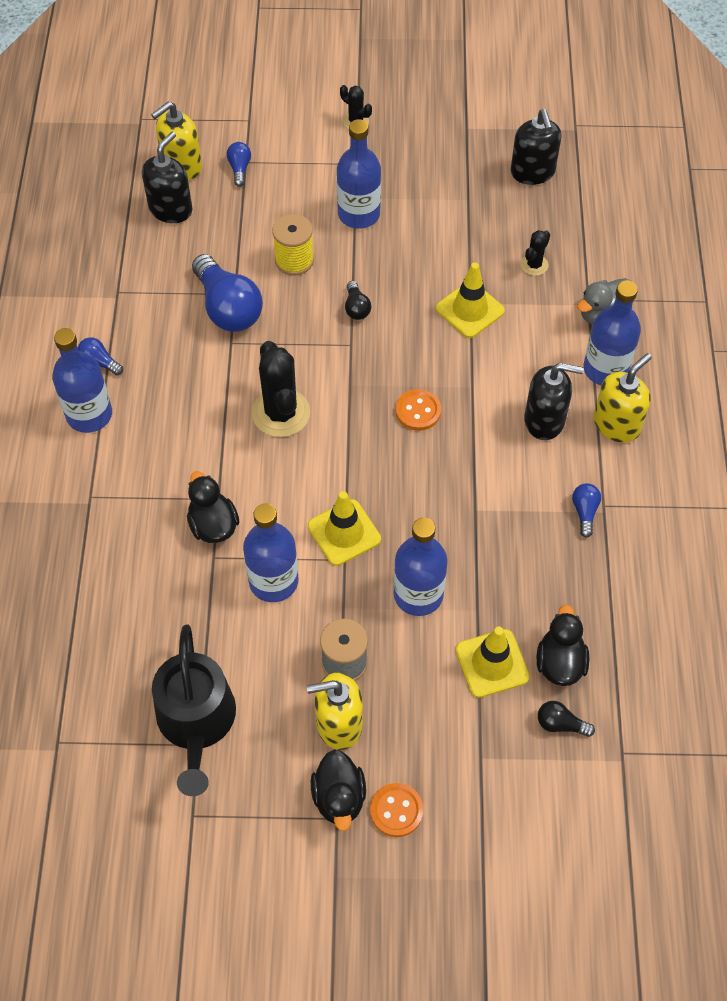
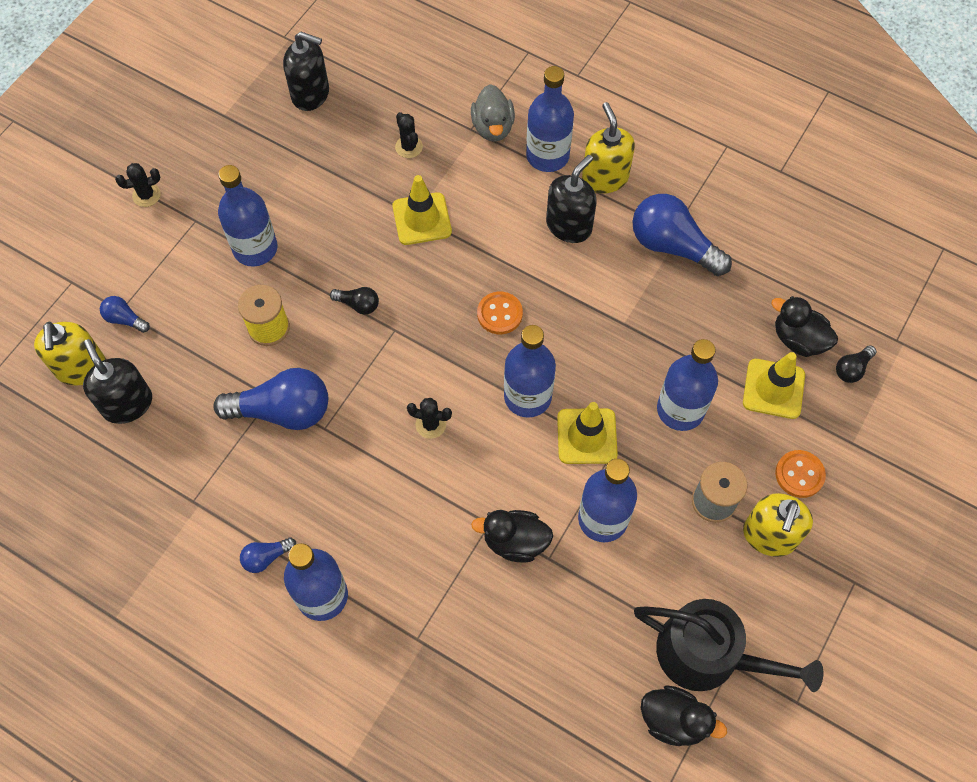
camera: 60 degrees left, 5 degrees up
black cactus [252,341,310,437] -> black cactus [407,398,452,439], size x0.51
black duck [311,749,366,831] -> black duck moved to [641,685,727,746]
orange button [370,783,423,837] -> orange button moved to [775,450,826,498]
blue light bulb [572,483,601,538] -> blue light bulb [633,194,732,276], size x2.14
none -> blue bottle [504,325,556,418]

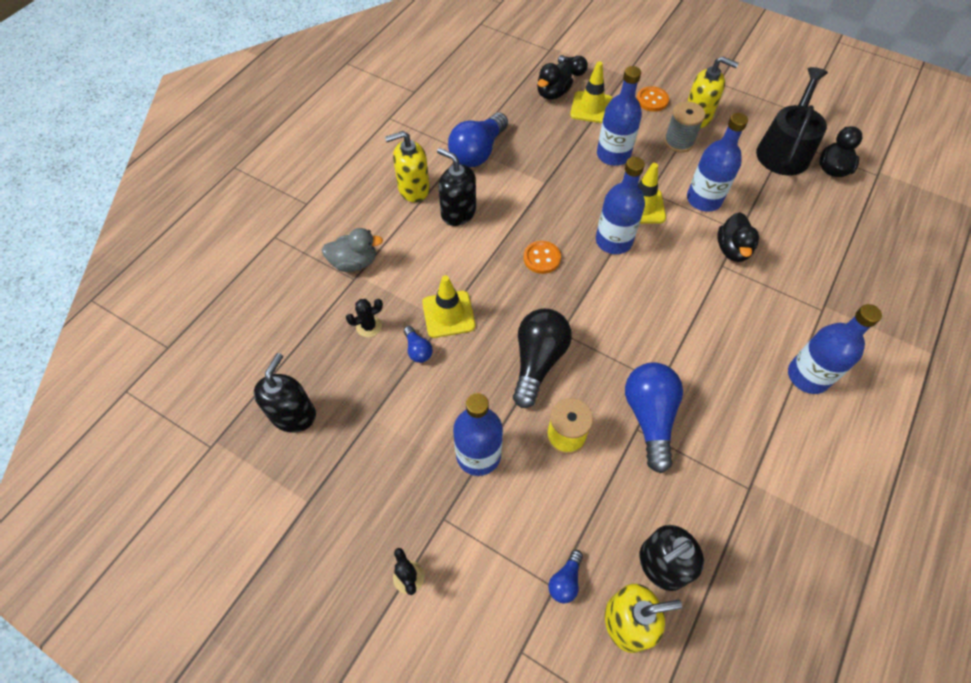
camera: 90 degrees left, 5 degrees down
blue light bulb [240,537,296,573] -> blue light bulb moved to [404,326,433,363]
black light bulb [330,287,379,315] -> black light bulb [513,309,572,408], size x2.14
black cactus [407,398,452,439] -> none
blue bottle [526,66,574,172] -> none

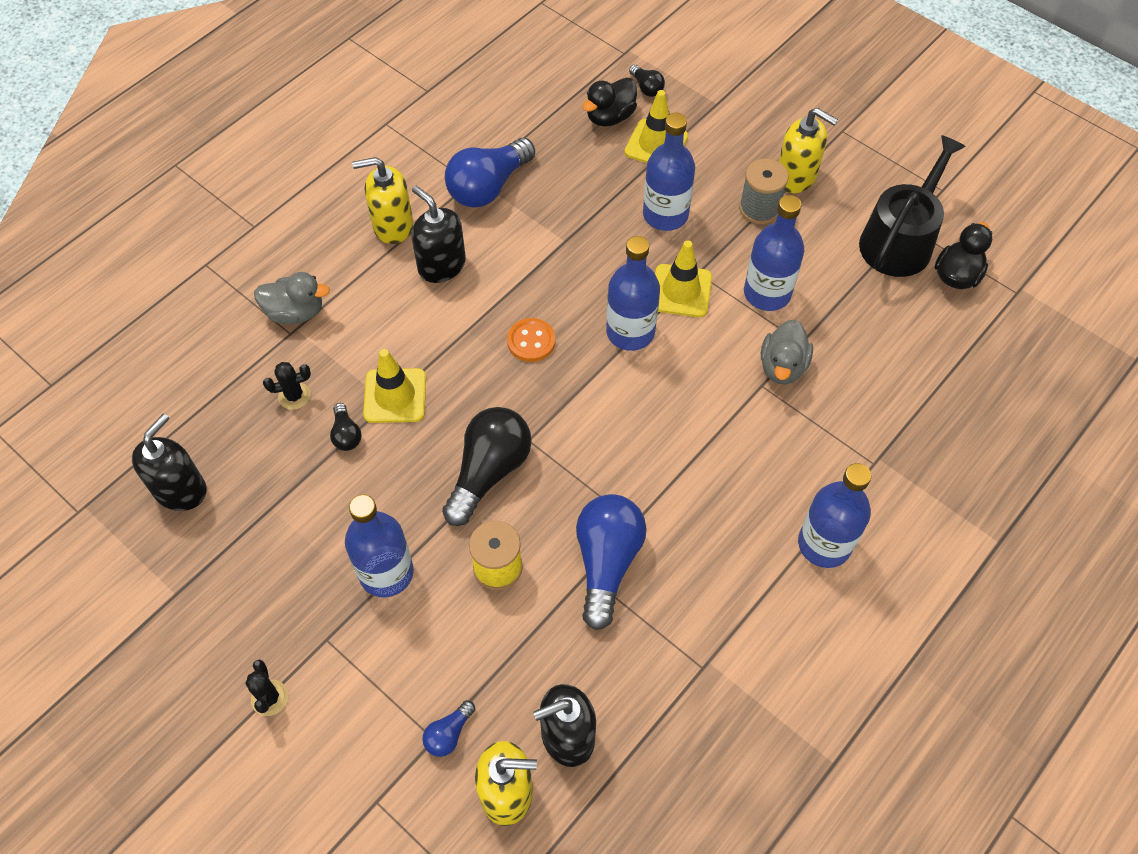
camera: 10 degrees right, 0 degrees up
blue light bulb [404,326,433,363] -> black light bulb [330,403,362,451]
orange button [636,86,669,112] -> none
black duck [717,212,759,262] -> grey duck [761,320,813,384]

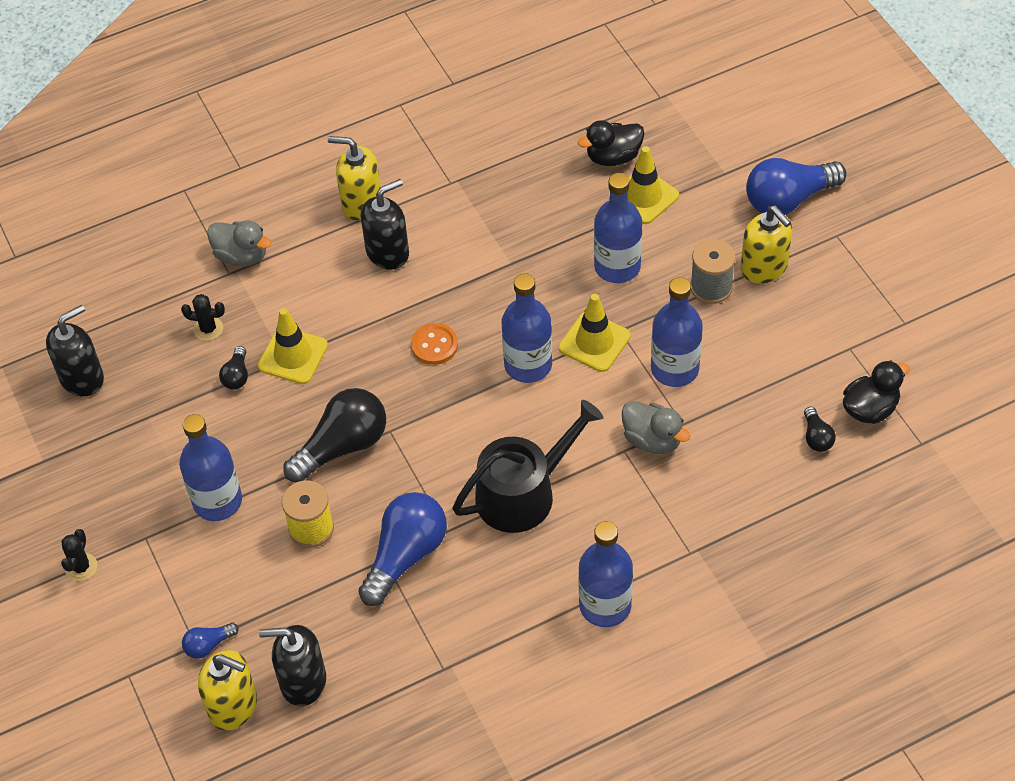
camera: 25 degrees right, 5 degrees down
black soap dispenser [412,186,466,283] -> black soap dispenser turned 75 degrees clockwise [360,179,409,270]
blue light bulb [445,138,535,207] -> blue light bulb moved to [746,158,846,215]
black light bulb [629,64,665,97] -> black light bulb moved to [804,407,836,452]
grey duck [761,320,813,384] -> grey duck turned 90 degrees counterclockwise [622,401,690,454]
black watering can [859,135,966,277] -> black watering can moved to [453,400,603,533]

